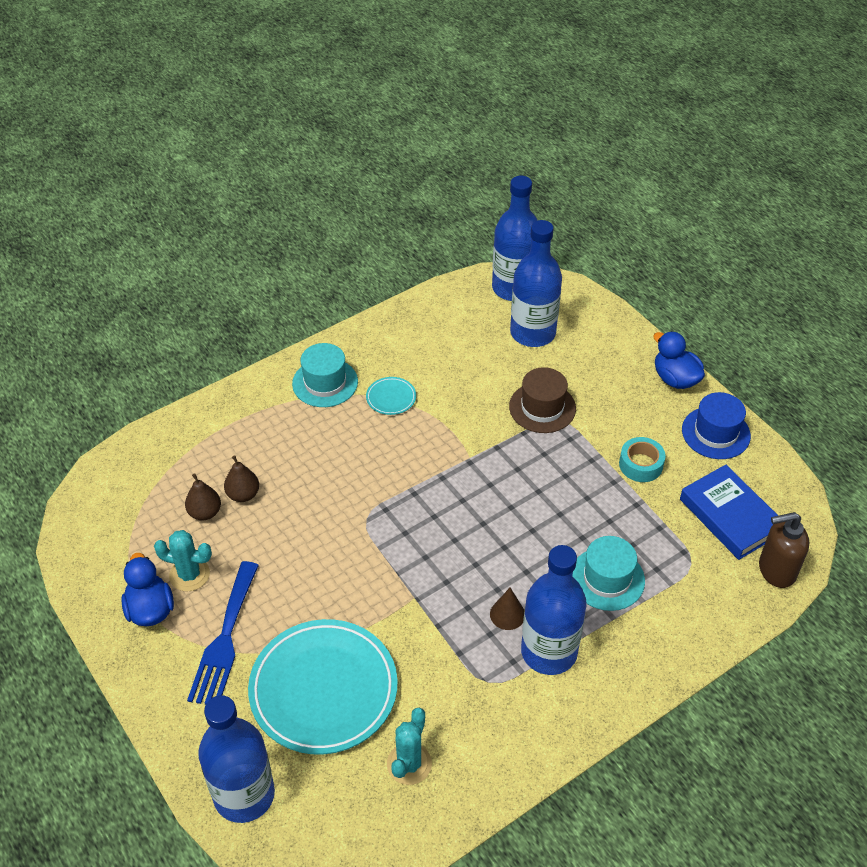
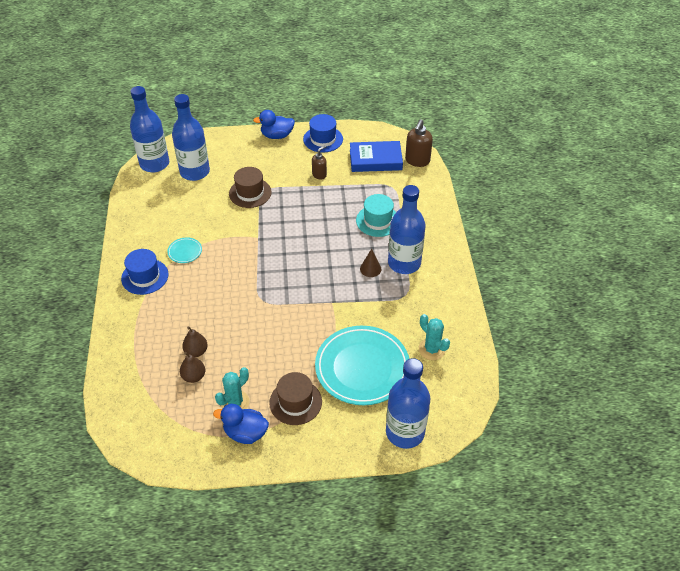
camera: 60 degrees left, 0 degrees up
blue fork [187,561,259,705] -> brown hat [269,372,322,425]
turquoise hat [292,343,358,407] -> blue hat [121,249,168,295]
turquoise tape [619,437,666,482] -> brown soap dispenser [312,146,327,180]

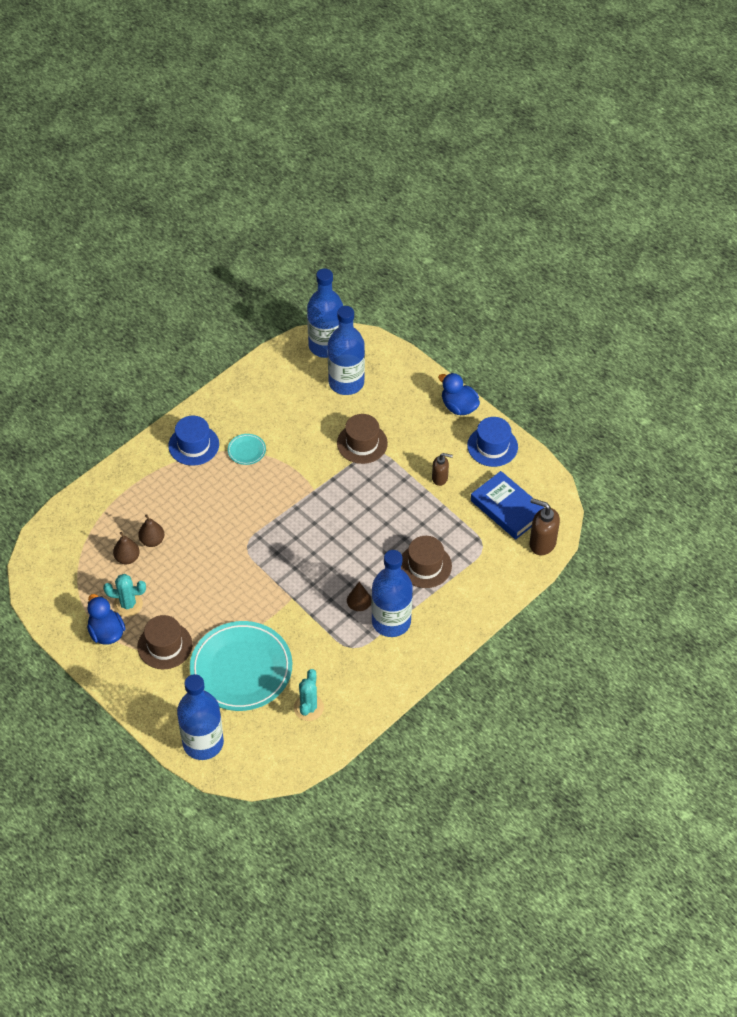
camera: 50 degrees right, 5 degrees up
turquoise hat [356,194,396,237] -> brown hat [401,536,452,588]
brown soap dispenser [405,119,433,167] -> brown soap dispenser turned 45 degrees clockwise [529,498,560,555]

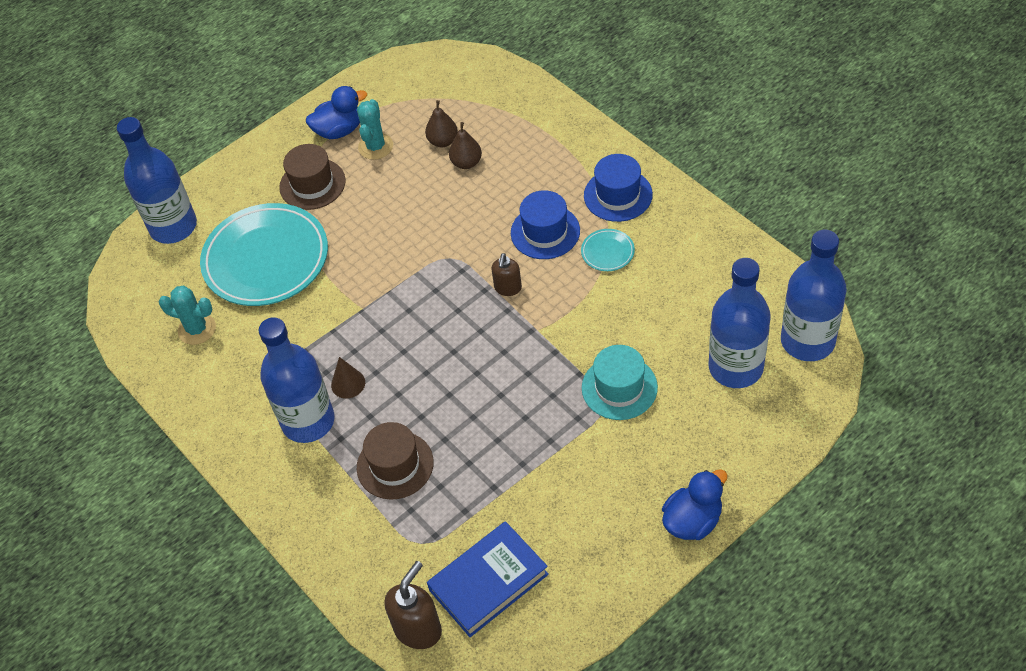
camera: 100 degrees right, 0 degrees up
brown hat [337,414,388,464] -> turquoise hat [582,345,658,420]
brown soap dispenser [432,453,453,486] -> brown soap dispenser moved to [491,253,522,296]
blue hat [467,417,518,467] -> blue hat moved to [511,190,580,259]

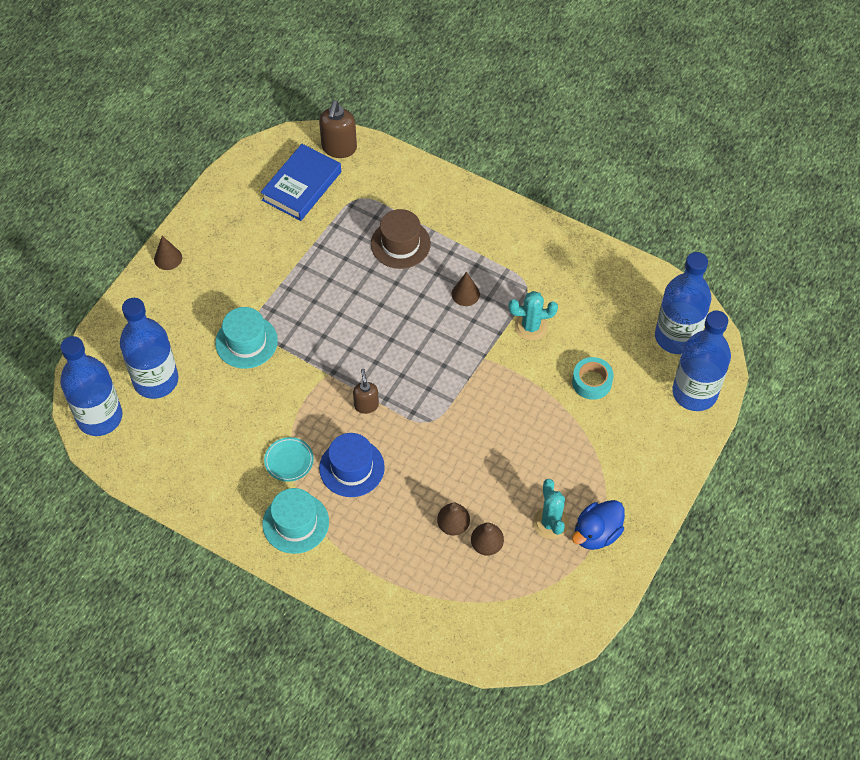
camera: 155 degrees right, 5 degrees up
turquoise cactus [159,286,216,345] -> turquoise cactus moved to [509,291,558,341]
turquoise plate [200,203,328,306] -> turquoise tape [572,357,614,400]
blue bottle [259,317,334,443] -> blue bottle moved to [655,252,711,354]
brown hat [279,144,346,210] -> none
blue hat [584,154,653,222] -> turquoise hat [262,488,329,554]
blue duck [662,469,728,540] -> brown cone [154,236,182,270]

